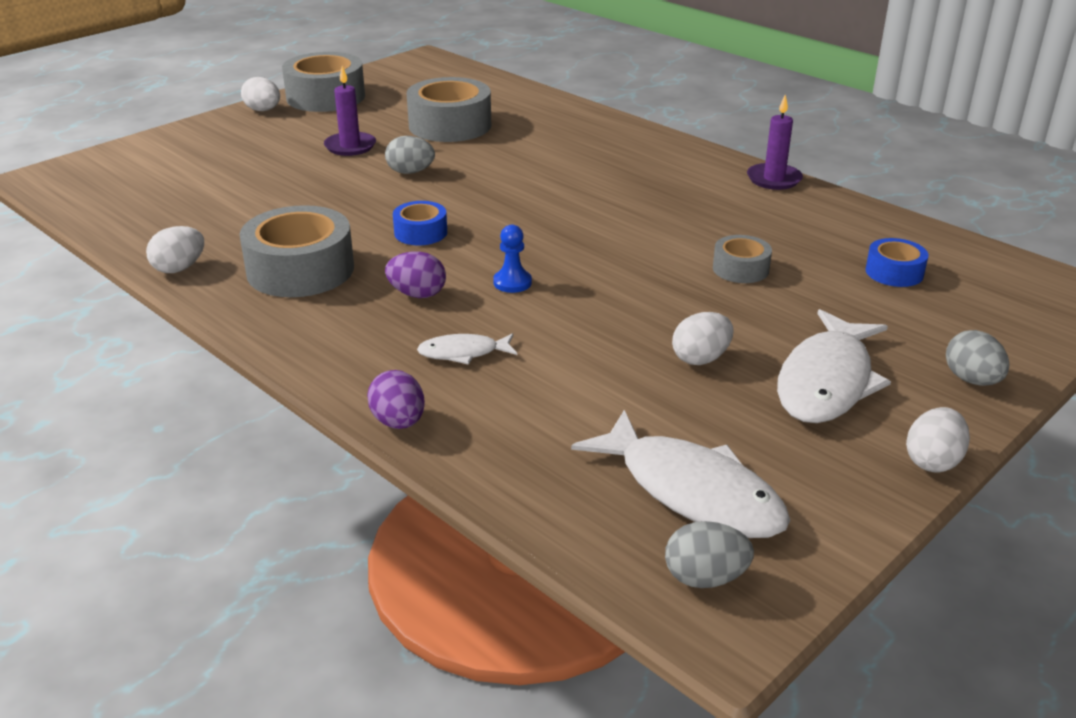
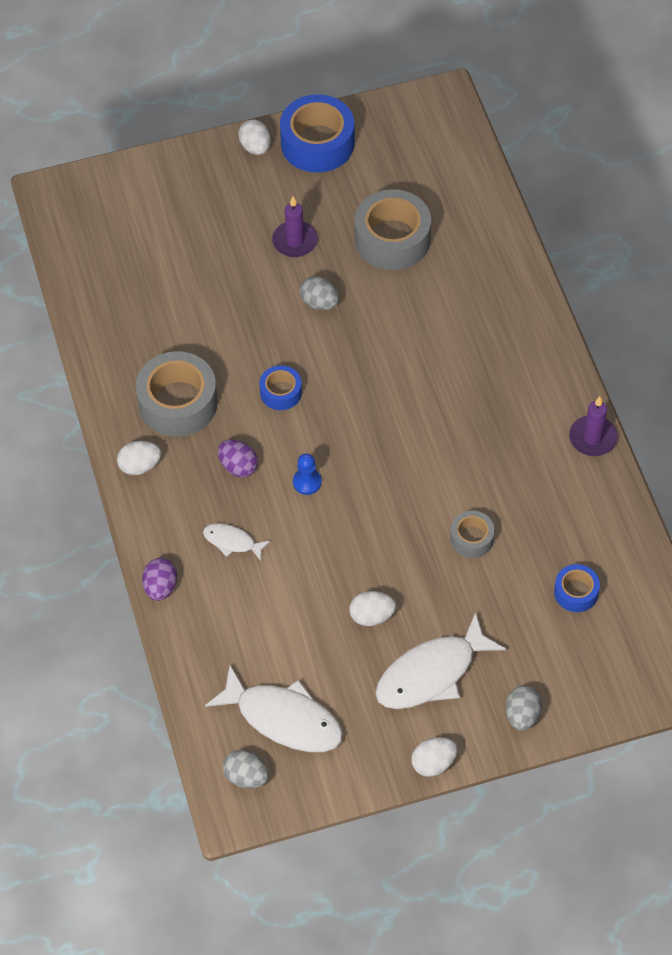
camera: 30 degrees right, 25 degrees up
white egg [146,226,204,273] -> white egg moved to [117,441,161,475]
grey tape [282,52,365,112] -> blue tape [280,94,355,173]
white fish [571,410,790,538] -> white fish turned 45 degrees counterclockwise [205,665,343,752]

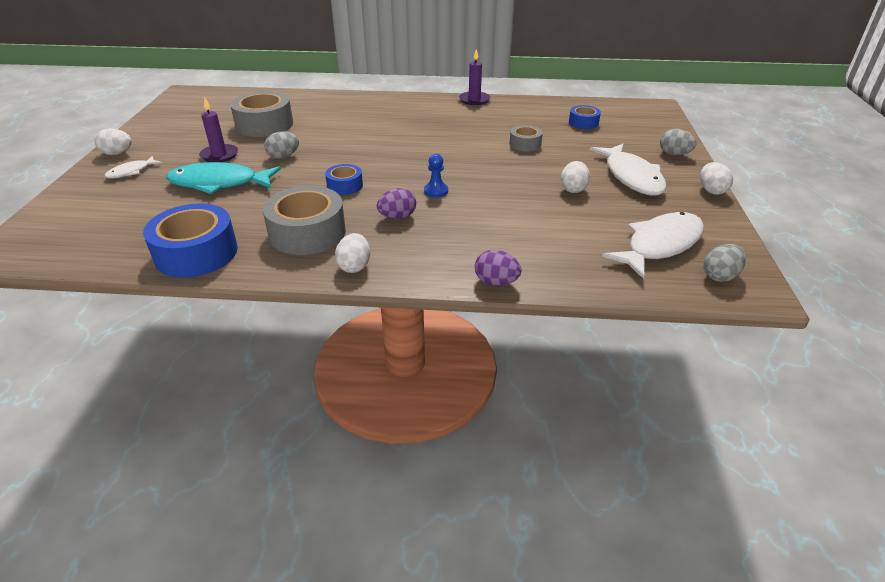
camera: 70 degrees left, 20 degrees down
white fish [203,523,270,561] -> white fish moved to [104,156,162,178]
blue tape [280,94,355,173] -> blue tape moved to [143,203,238,278]
none -> turquoise fish [166,162,281,194]

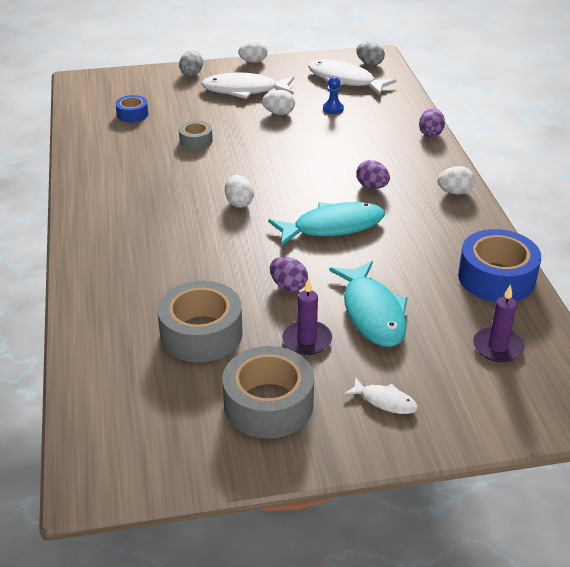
camera: 105 degrees left, 0 degrees up
white egg [94,129,132,155] -> white egg moved to [225,175,254,208]
grey tape [263,186,346,255] -> grey tape moved to [222,346,314,439]
grey egg [264,131,299,159] -> purple egg [270,257,308,292]
blue tape [325,164,363,195] -> turquoise fish [268,202,385,246]
blue pawn [424,154,448,198] -> blue pawn moved to [323,77,344,114]
purple candle [459,49,490,105] -> purple candle moved to [473,284,524,362]
white fish [590,143,667,196] -> white fish turned 150 degrees counterclockwise [201,72,294,99]

